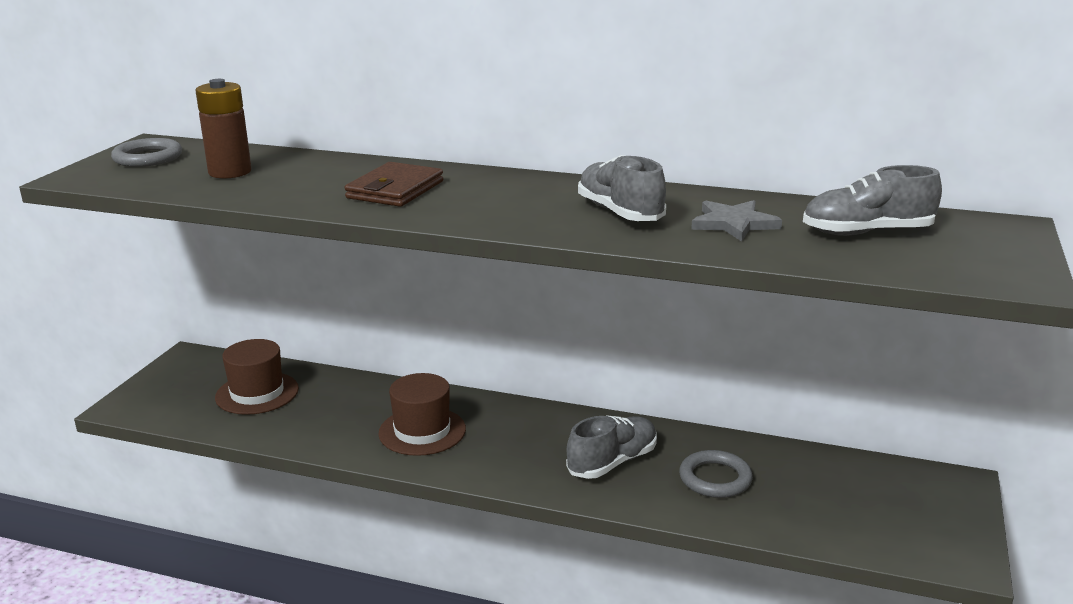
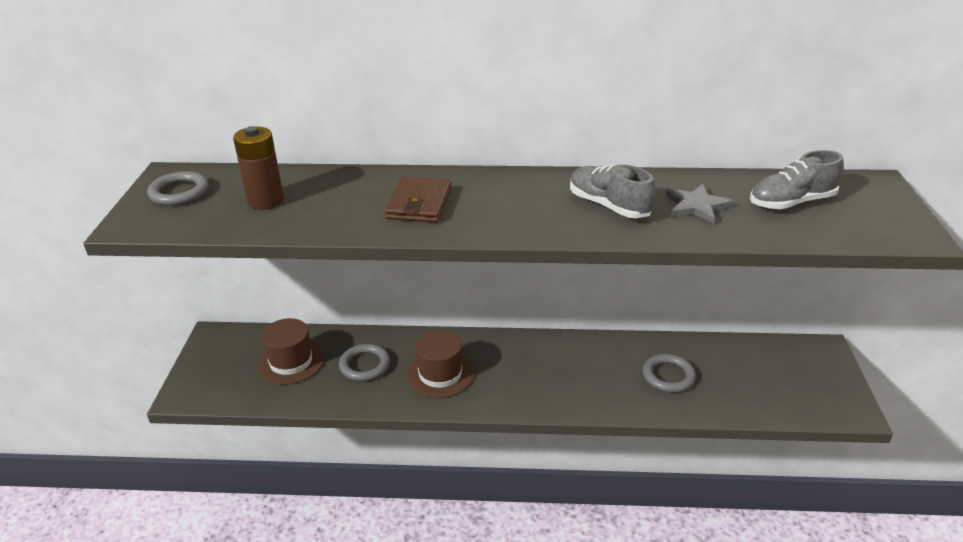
camera: 15 degrees left, 10 degrees up
grey shoe [566,415,657,479] -> none
none -> grey ring [339,344,390,381]

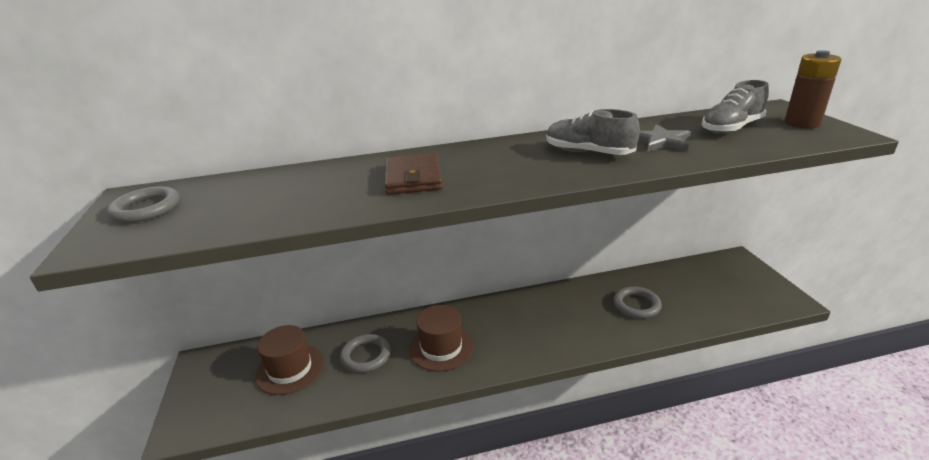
camera: 15 degrees left, 5 degrees down
brown battery [233,126,284,210] -> brown battery moved to [784,50,841,129]

